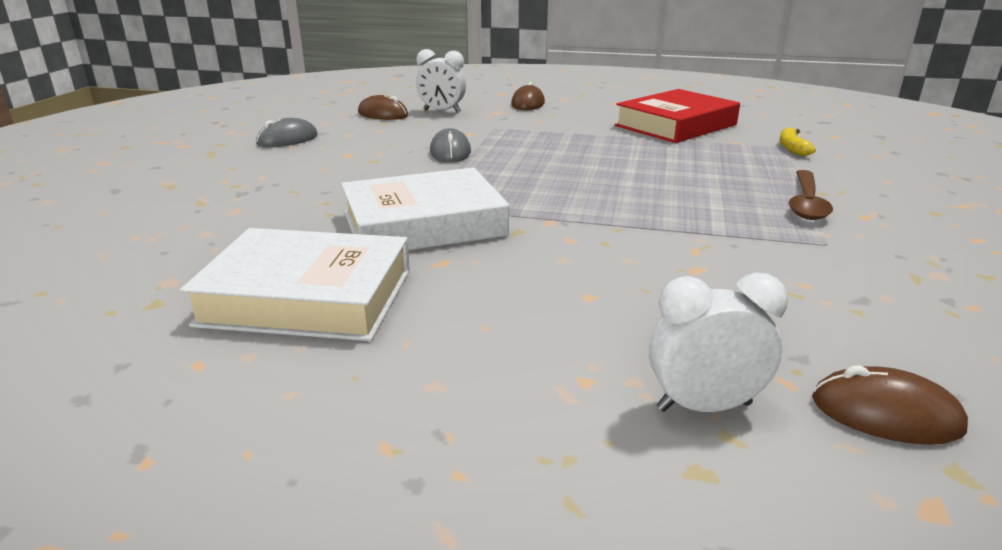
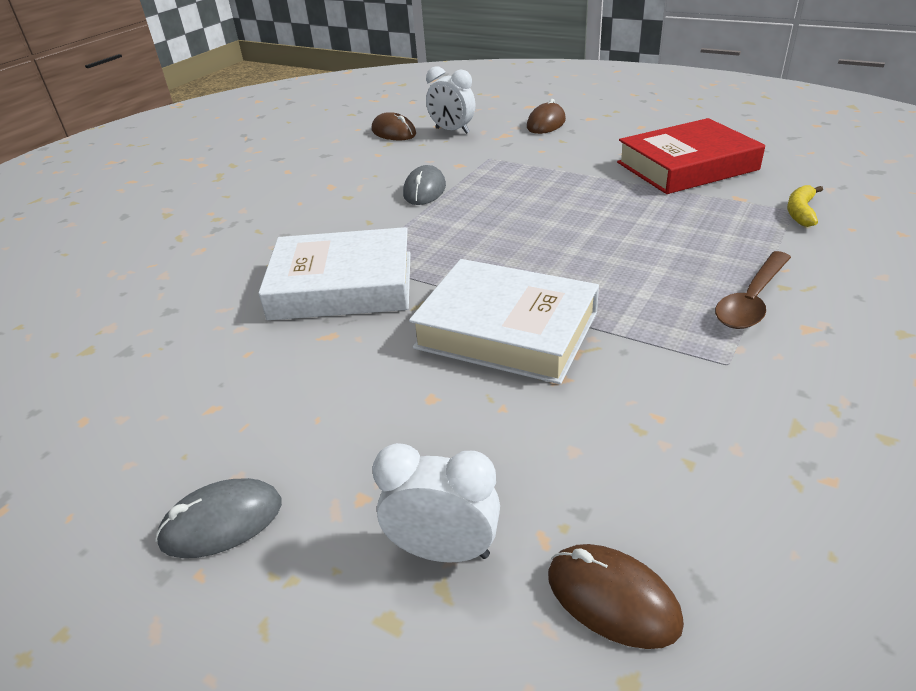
camera: 20 degrees right, 10 degrees up
white book [180,228,410,341] -> white book moved to [409,259,599,384]
grey mouse [256,118,318,147] -> grey mouse moved to [155,478,282,558]

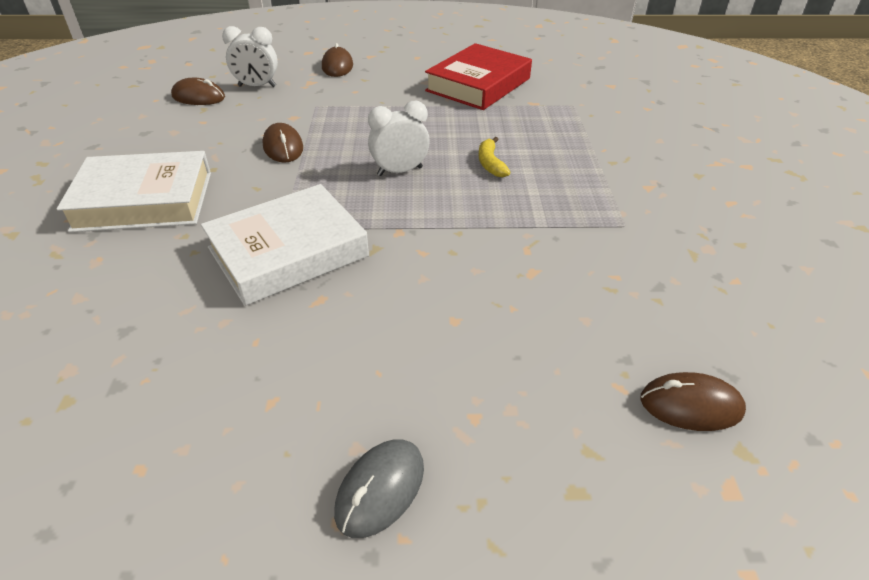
camera: 35 degrees left, 5 degrees up
white clock [372,443,500,563] -> white clock moved to [368,101,430,176]
grey mouse [403,165,446,205] -> brown mouse [262,123,303,163]
white book [409,259,599,384] -> white book moved to [57,151,211,232]
brown spoon [715,251,791,329] -> none
yellow banana [787,185,823,227] -> yellow banana moved to [479,137,511,177]

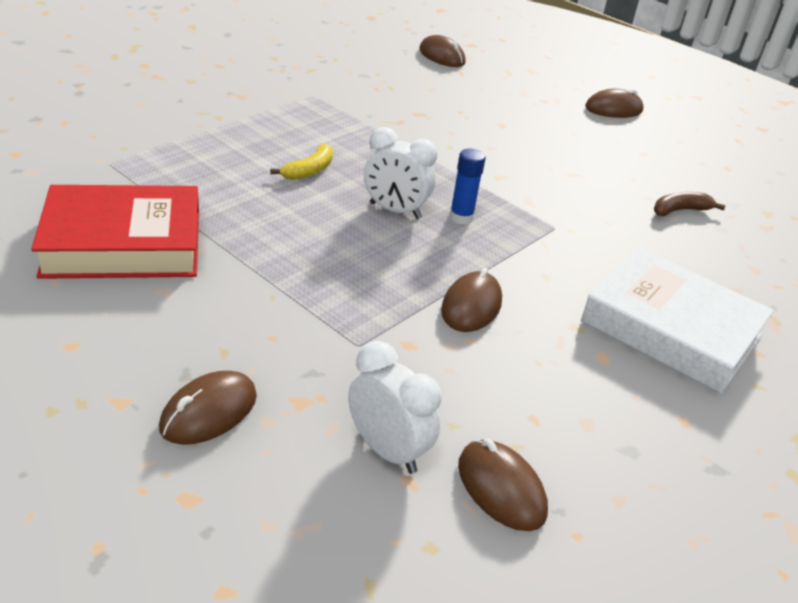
camera: 140 degrees left, 5 degrees down
white book [201,184,369,306] -> none
grey mouse [334,440,424,538] -> brown mouse [585,89,643,118]
none -> blue glue stick [449,148,486,224]
none -> brown banana [654,192,726,216]

